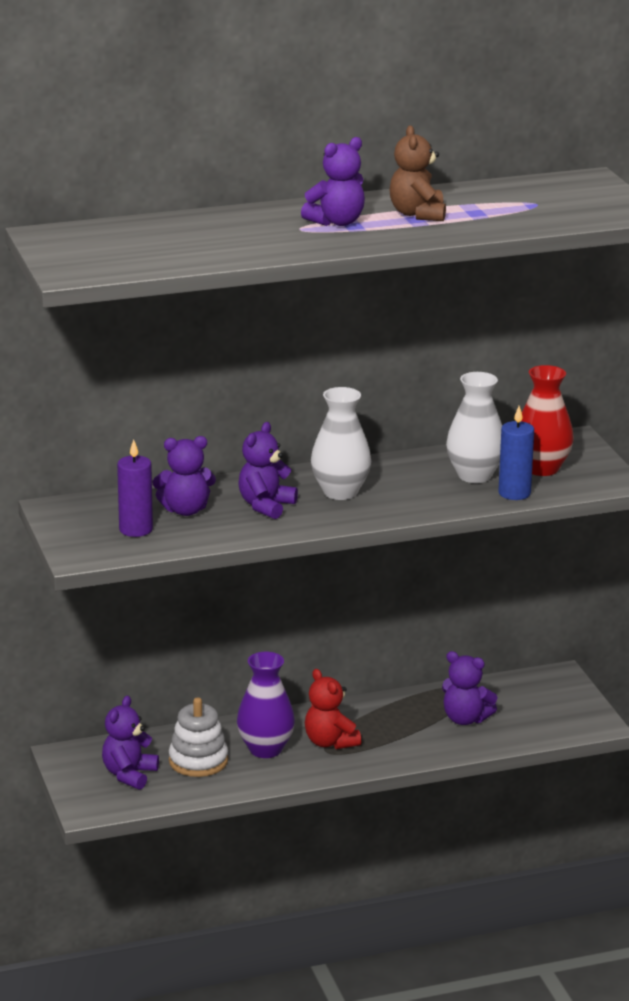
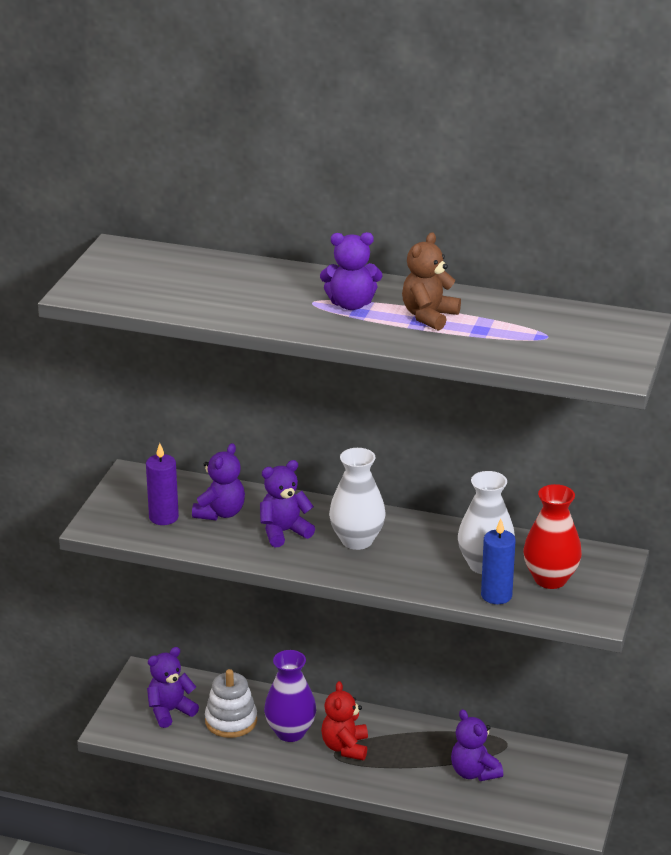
camera: 35 degrees right, 5 degrees up
purple teddy bear [153,436,216,516] -> purple teddy bear turned 90 degrees counterclockwise [192,443,245,520]

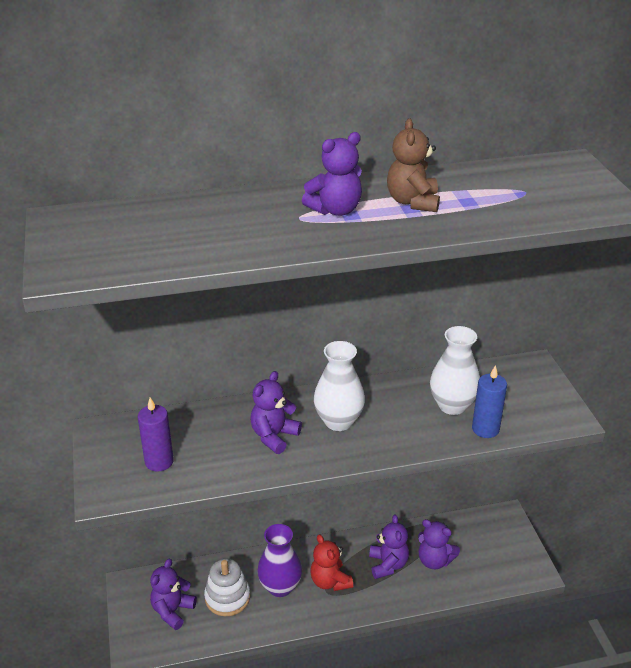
camera: 30 degrees left, 5 degrees up
purple teddy bear [192,443,245,520] -> purple teddy bear moved to [369,514,409,579]
red vase [524,484,582,589] -> none

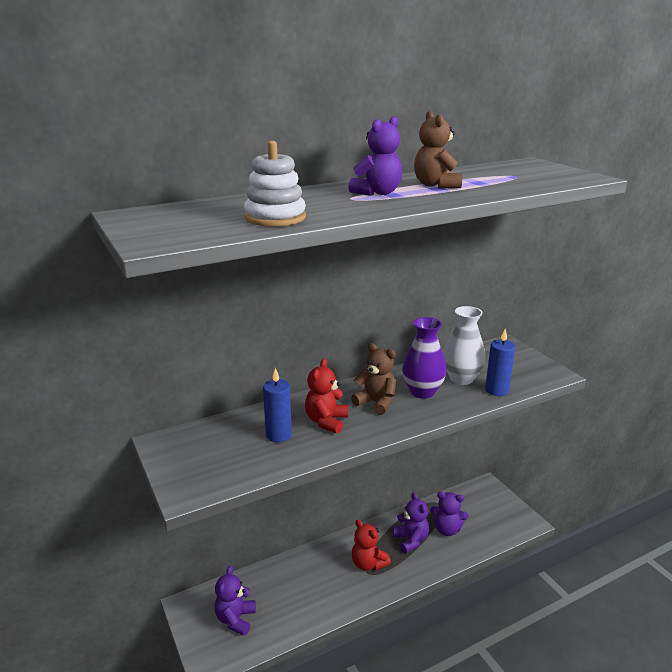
camera: 15 degrees left, 10 degrees down
purple candle [138,398,174,472] -> none
white stacking toy [204,559,250,616] -> white stacking toy moved to [244,141,306,227]
purple teddy bear [250,371,302,454] -> red teddy bear [305,358,348,434]
purple vase [257,524,302,597] -> purple vase moved to [402,317,446,399]
white vase [314,341,365,431] -> brown teddy bear [351,343,396,415]
none -> blue candle [263,368,292,442]

